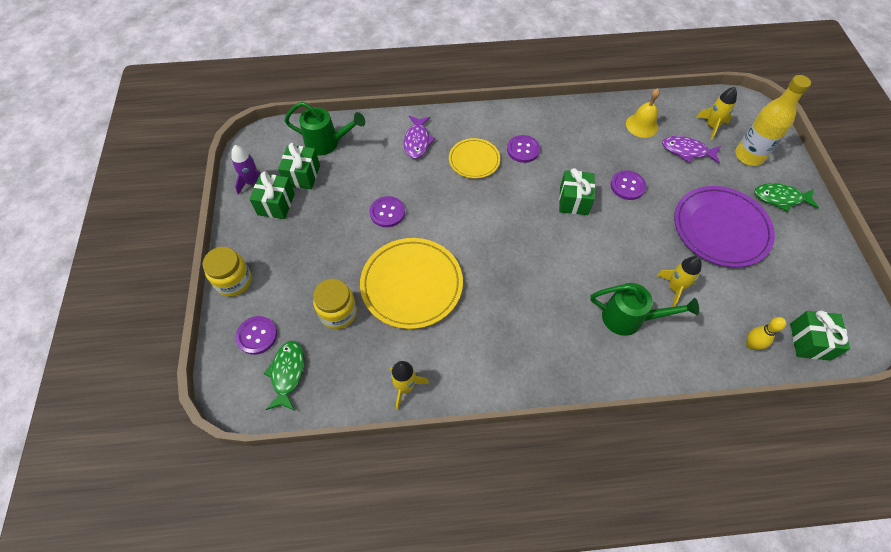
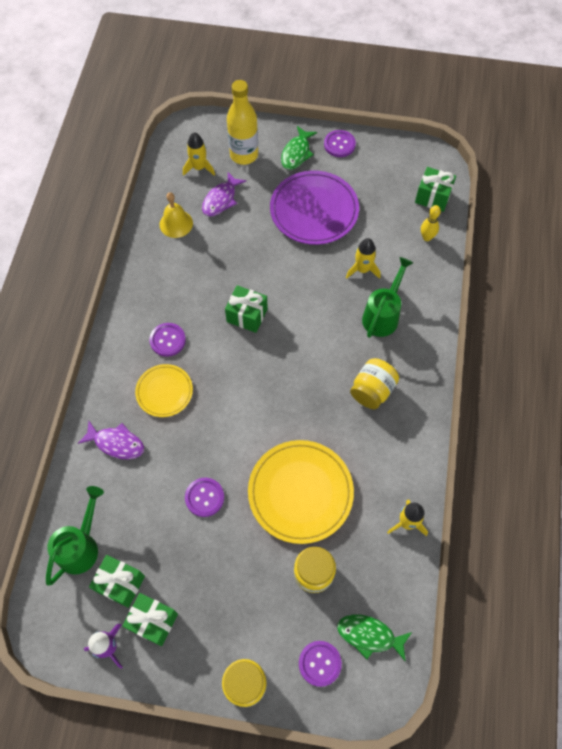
camera: 75 degrees left, 5 degrees up
purple button [611,170,646,200] -> purple button moved to [324,130,356,157]
none -> yellow jar [350,358,399,409]

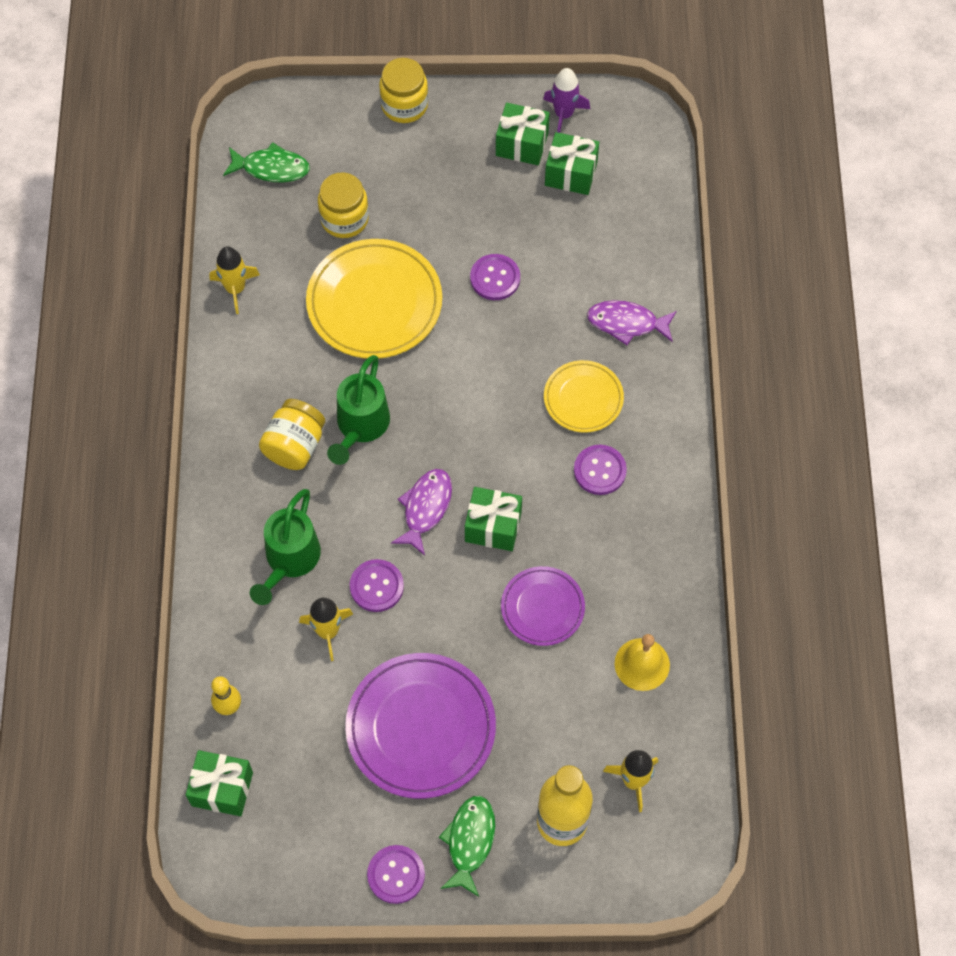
camera: 170 degrees right, 0 degrees up
green watering can [46,486,104,586] -> green watering can moved to [327,355,390,465]
purple fish [202,172,246,216] -> purple fish moved to [391,469,452,555]
purple button [299,641,342,687] -> purple button moved to [350,559,404,612]
none -> purple plate [501,566,585,646]

